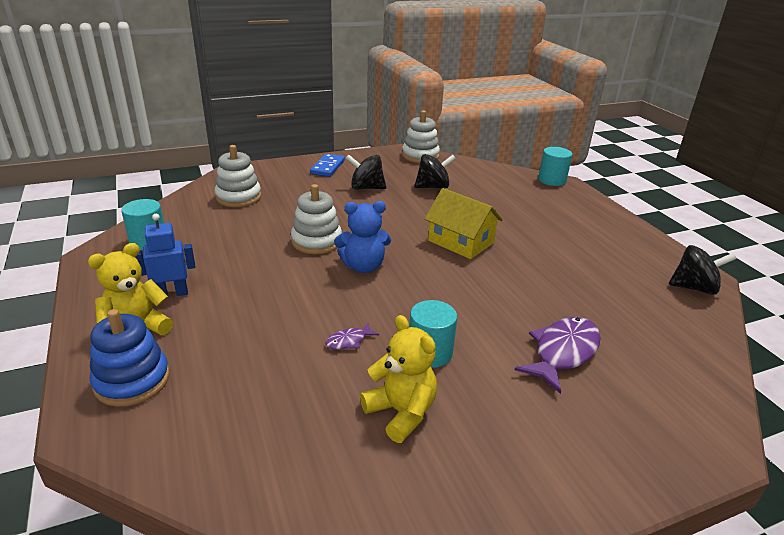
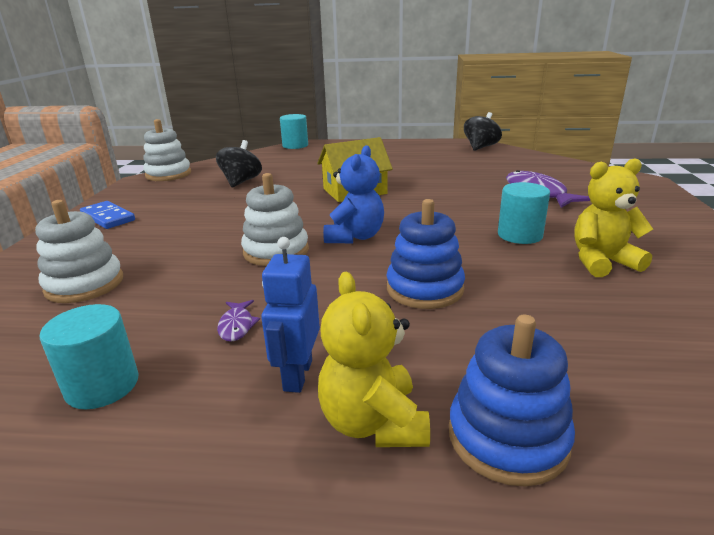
camera: 60 degrees left, 5 degrees down
purple fish [325,323,379,349] -> purple fish moved to [217,300,260,342]
black spinning top [345,155,386,189] -> none
none -> blue stacking toy [386,199,465,309]

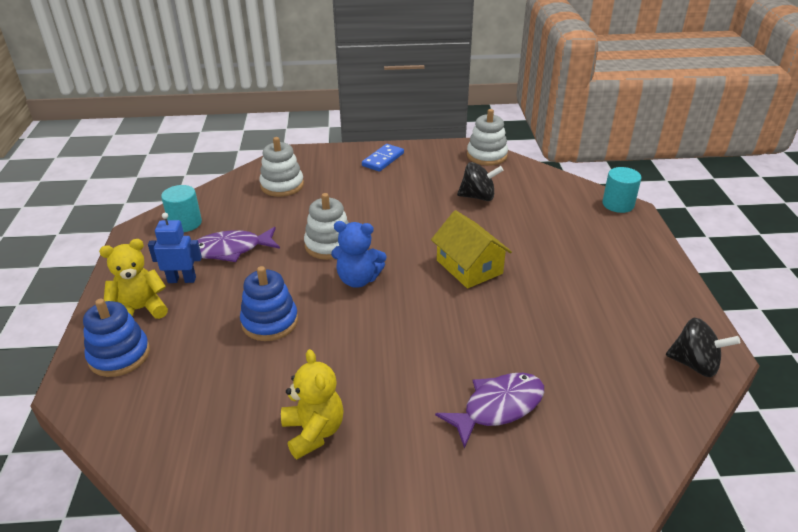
camera: 80 degrees right, 10 degrees up
purple fish [217,300,260,342] -> purple fish [197,227,280,262], size x2.11
turquoise cylinder [498,182,550,244] -> none

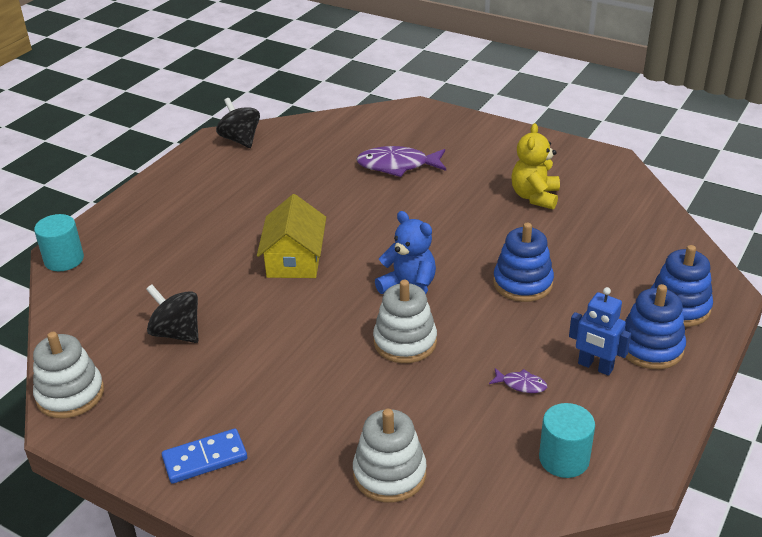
camera: 145 degrees left, 0 degrees up
yellow teddy bear [99,239,168,319] -> blue stacking toy [625,284,686,369]
purple fish [197,227,280,262] -> purple fish [489,368,547,393], size x0.47

